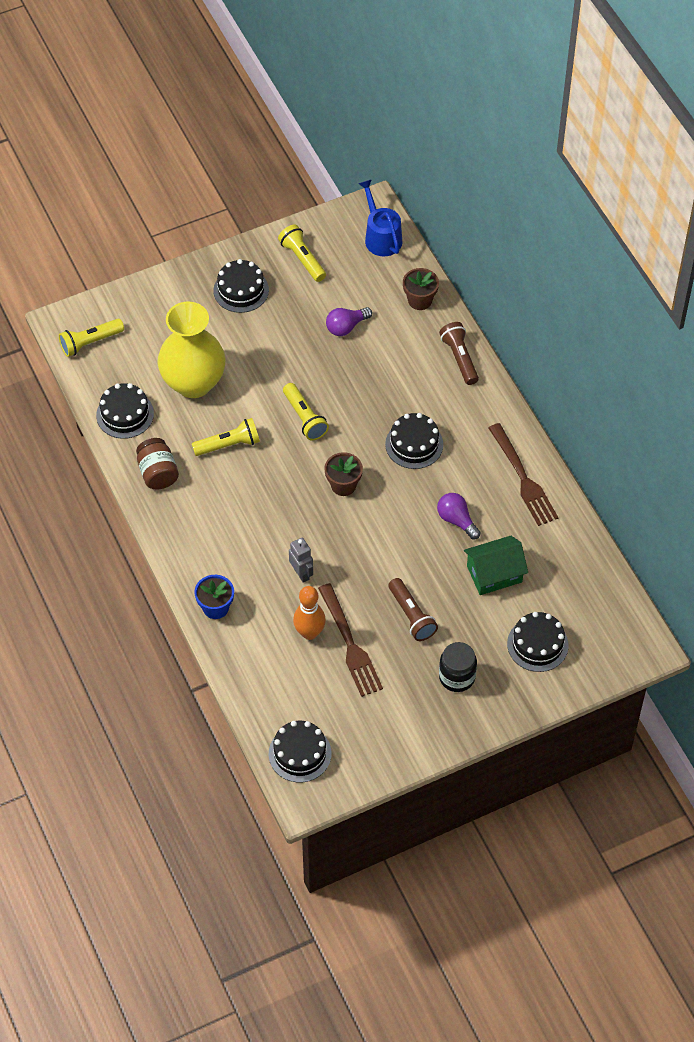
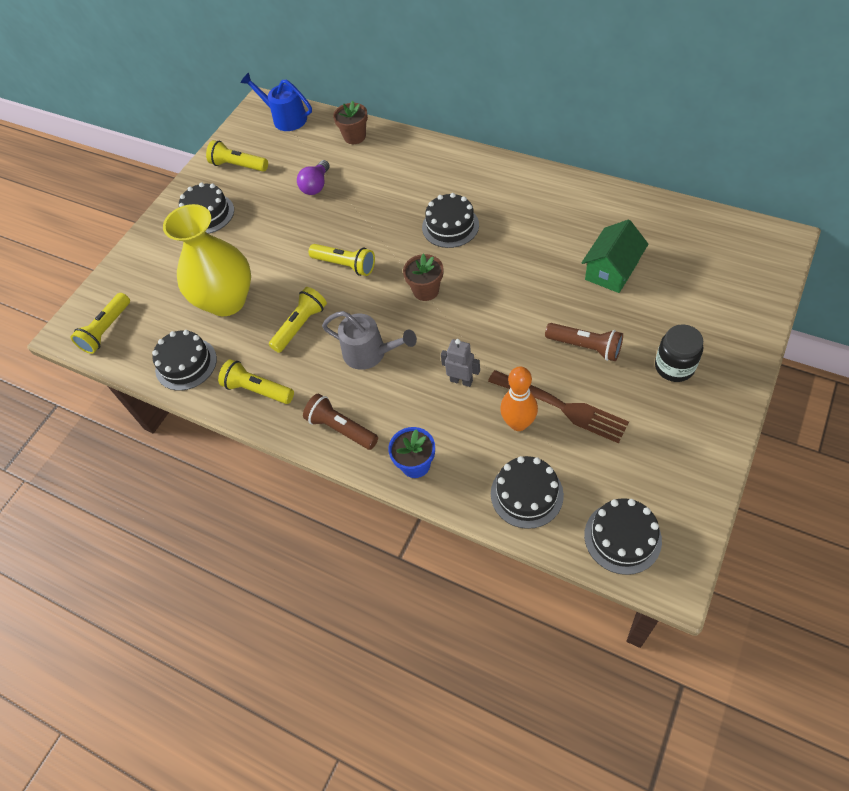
camera: 30 degrees left, 0 degrees up
brown jar [136,438,179,489] -> yellow flashlight [218,359,294,404]
purple light bulb [437,493,481,539] -> none
brown flashlight [439,322,479,385] -> brown flashlight moved to [303,394,378,450]
brown fork [488,423,559,526] -> none
black cake [507,612,568,672] -> black cake moved to [491,456,564,529]
none -> grey watering can [322,311,417,370]

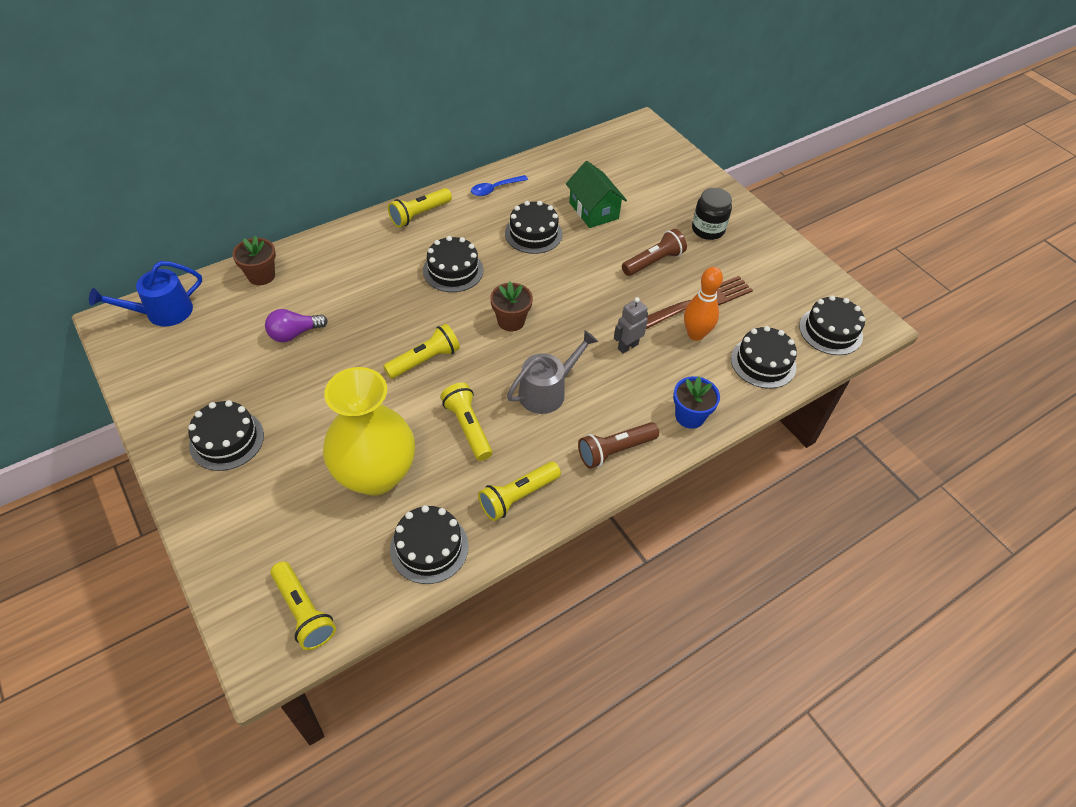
camera: 70 degrees left, 5 degrees down
yellow flashlight [206,140,268,172] -> yellow flashlight moved to [388,188,452,227]
purple light bulb [297,160,330,195] -> purple light bulb turned 105 degrees clockwise [265,309,328,342]
none -> blue spoon [471,175,528,196]
none -> black cake [505,201,562,254]

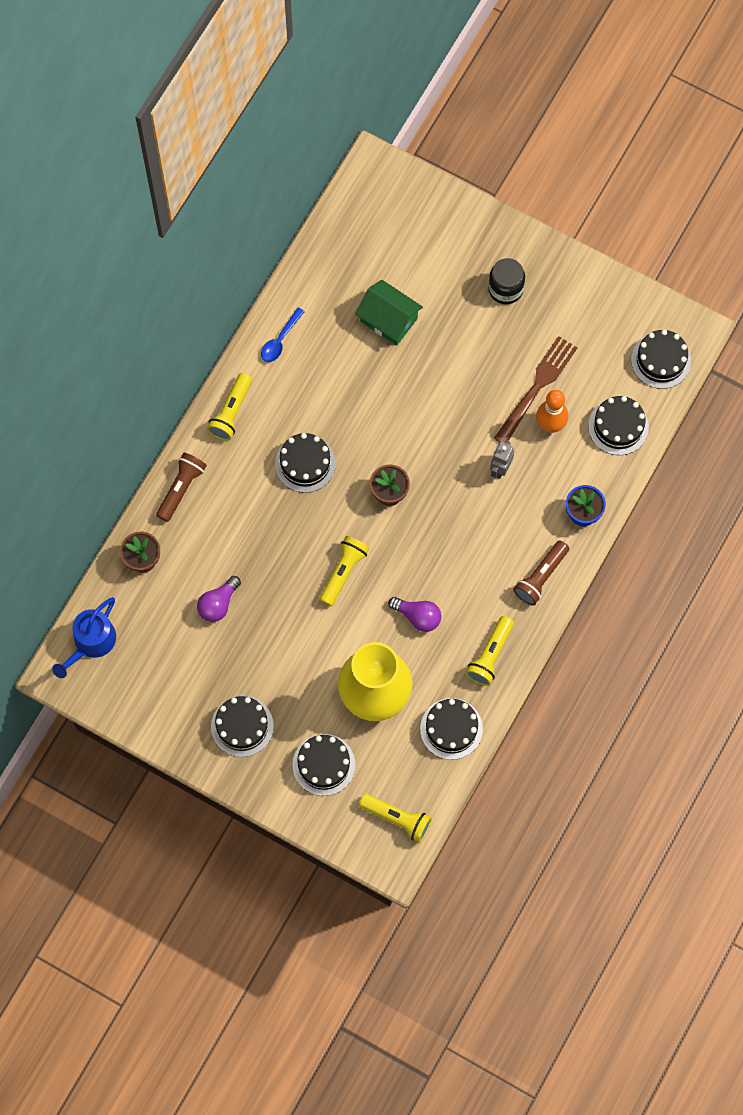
camera: 25 degrees left, 20 degrees up
yellow flashlight [441,383,492,461] -> purple light bulb [388,597,441,632]
black cake [505,201,562,254] -> black cake moved to [292,734,355,796]
grey watering can [507,330,598,414] -> none
brown flashlight [622,229,687,276] -> brown flashlight moved to [156,453,207,522]

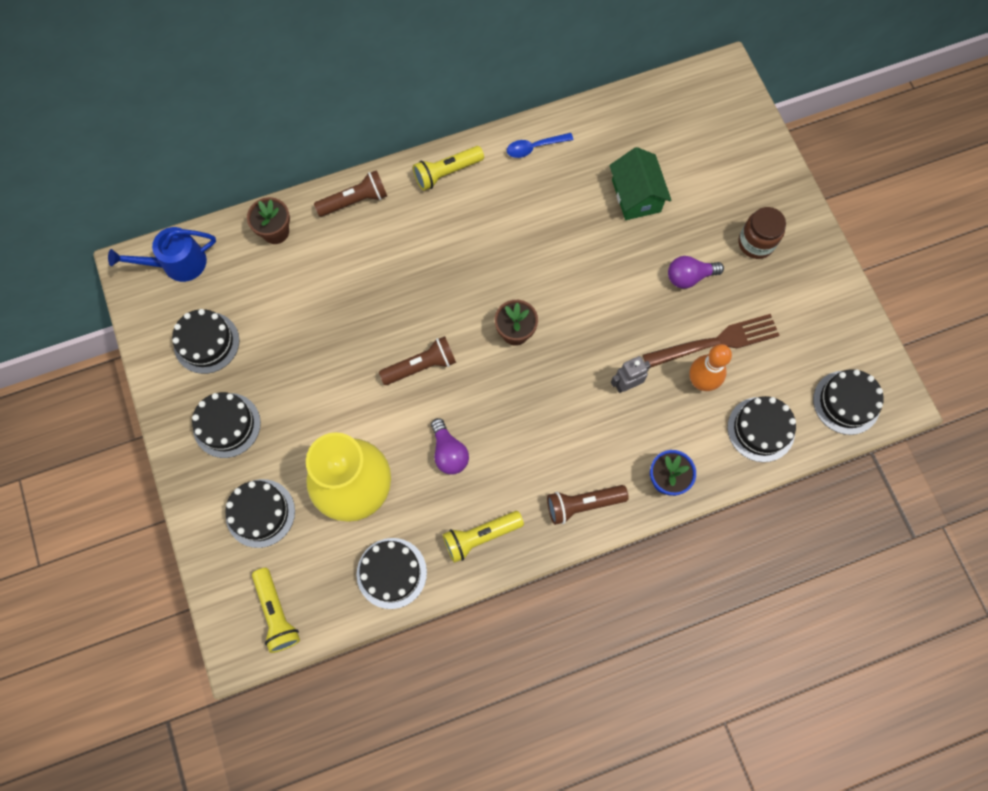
camera: 40 degrees right, 0 degrees up
purple light bulb [197,576,241,622] -> purple light bulb moved to [668,256,724,289]
black cake [275,433,336,493] -> black cake moved to [172,309,239,374]
yellow flashlight [320,536,370,606] -> brown flashlight [379,336,456,385]
black jar [488,258,525,304] -> brown jar [738,207,786,259]

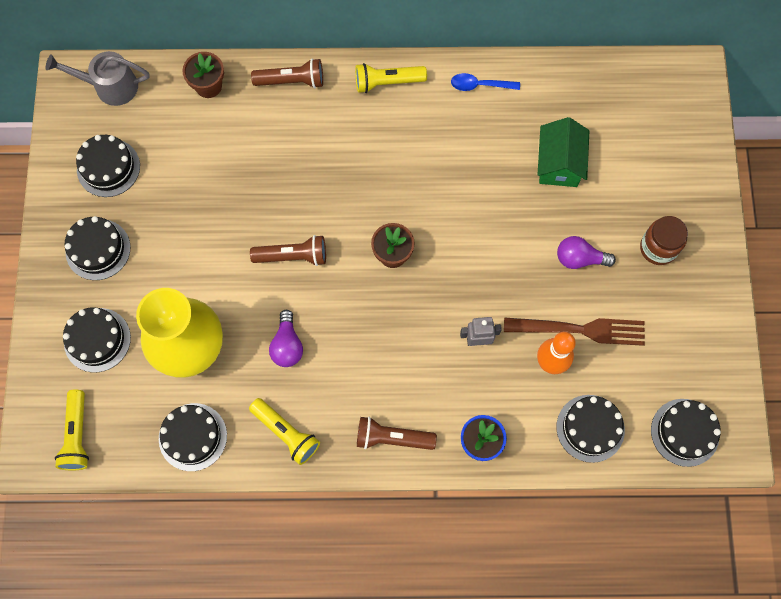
camera: 20 degrees right, 0 degrees up
blue watering can [108,227,216,282] -> grey watering can [46,51,150,106]
yellow flashlight [443,511,524,563] -> yellow flashlight turned 135 degrees counterclockwise [249,398,320,465]

